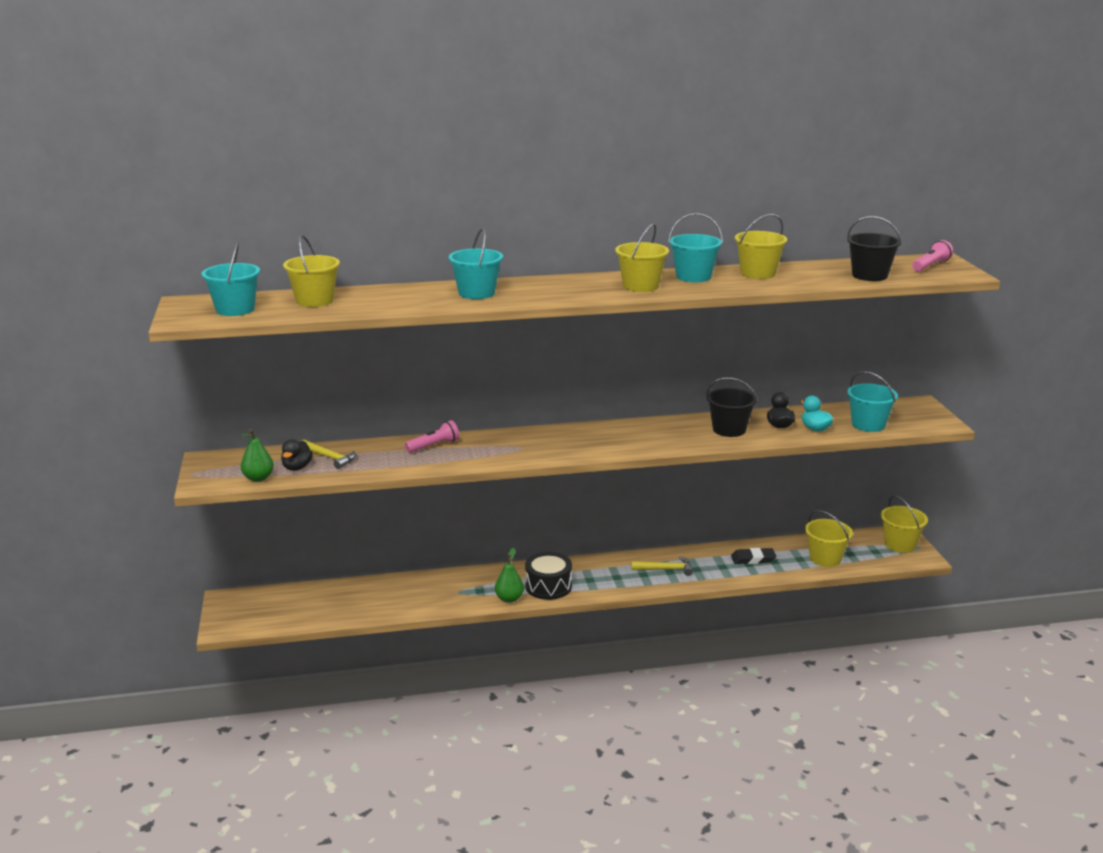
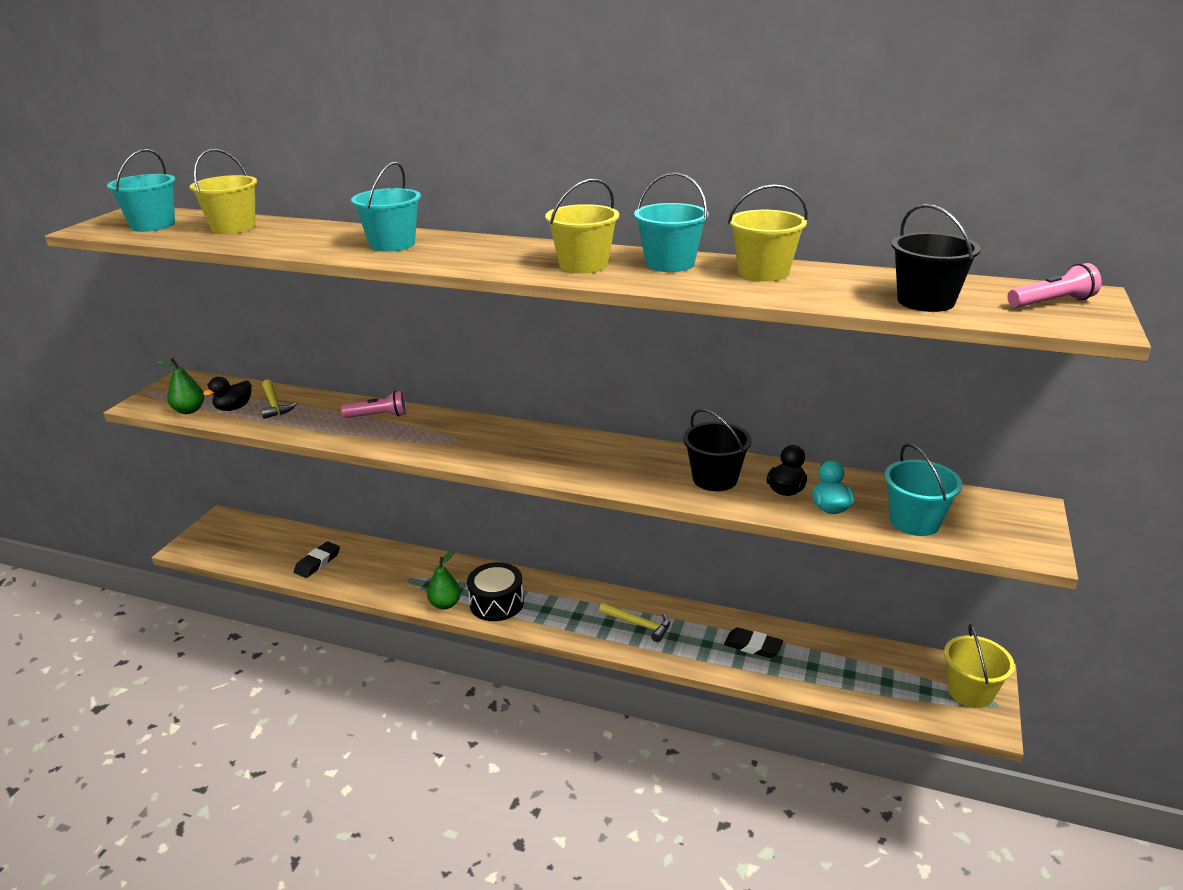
camera: 30 degrees right, 5 degrees up
yellow bucket [805,510,853,567] -> none
none -> black eraser [294,541,340,578]

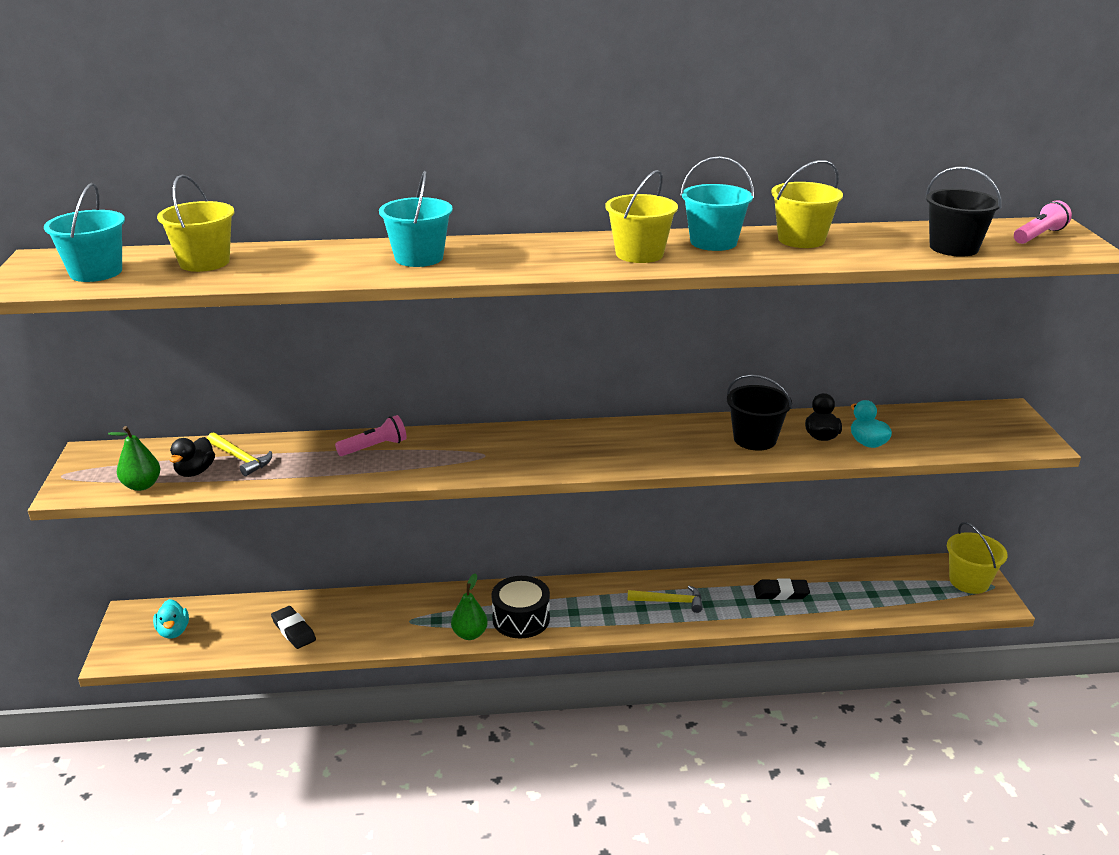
camera: 25 degrees left, 0 degrees up
black eraser [294,541,340,578] -> black eraser turned 45 degrees counterclockwise [271,606,316,649]
turquoise bucket [884,443,962,536] -> none
none -> turquoise duck [153,599,189,639]

